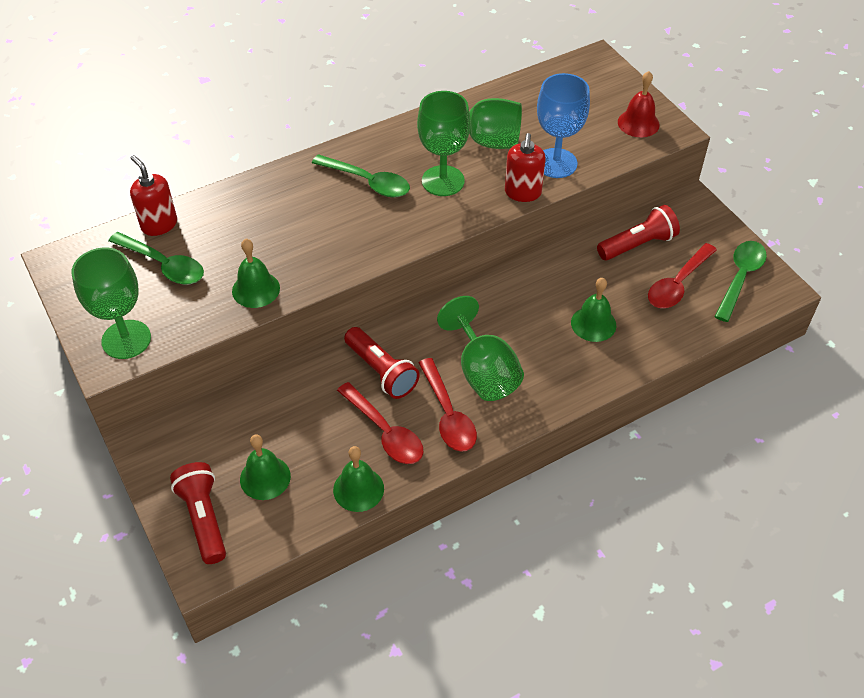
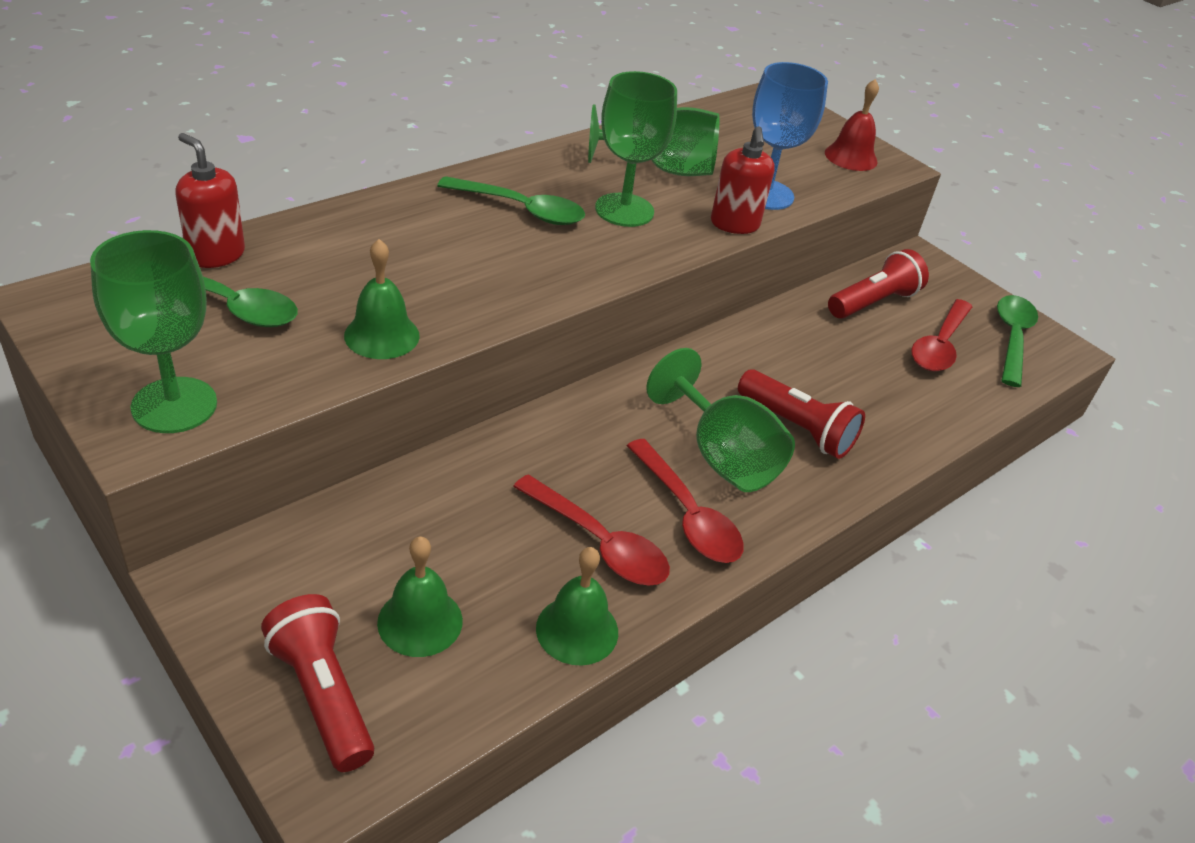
camera: 15 degrees left, 10 degrees down
red flashlight [344,327,420,399] -> red flashlight moved to [738,369,865,459]
green bell [571,278,616,342] -> none

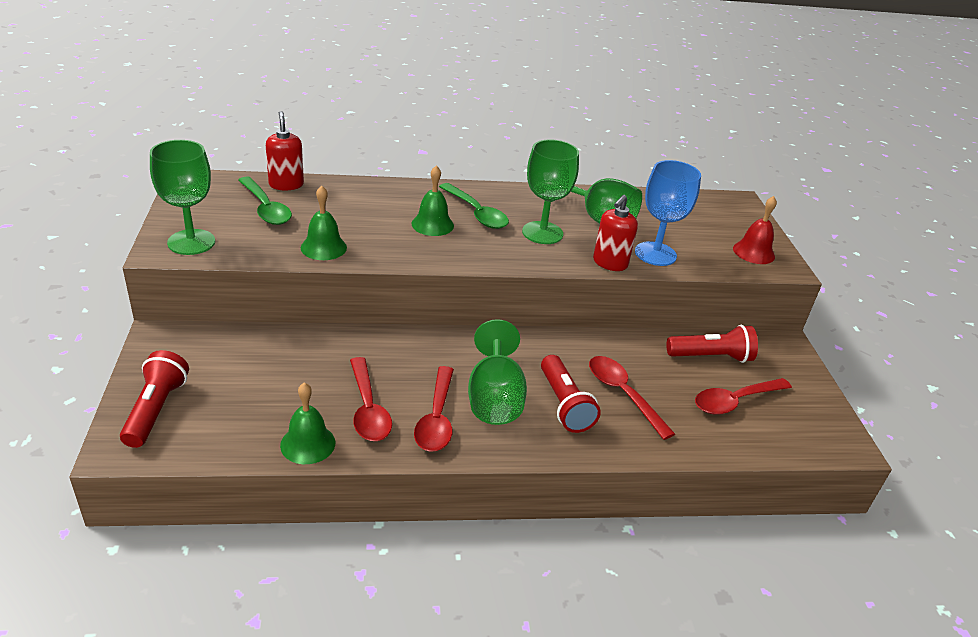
camera: 35 degrees right, 5 degrees down
green bell [377,536,463,657] -> green bell moved to [411,166,454,236]
green spoon [997,295,1038,387] -> none
none -> red spoon [589,356,675,440]

